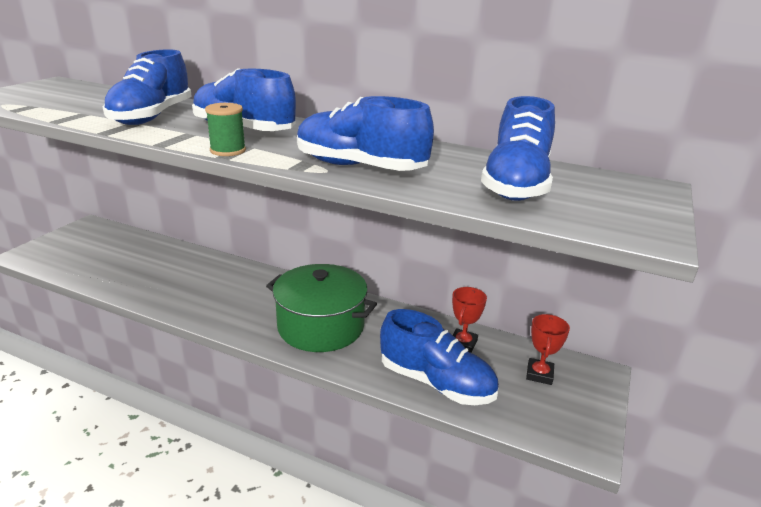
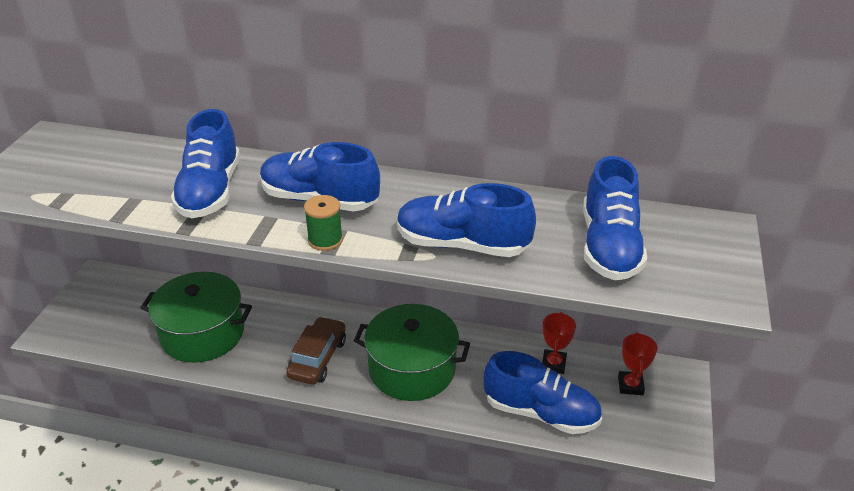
camera: 10 degrees left, 10 degrees up
none -> green pot [140,272,252,363]
none -> brown car [286,316,346,385]

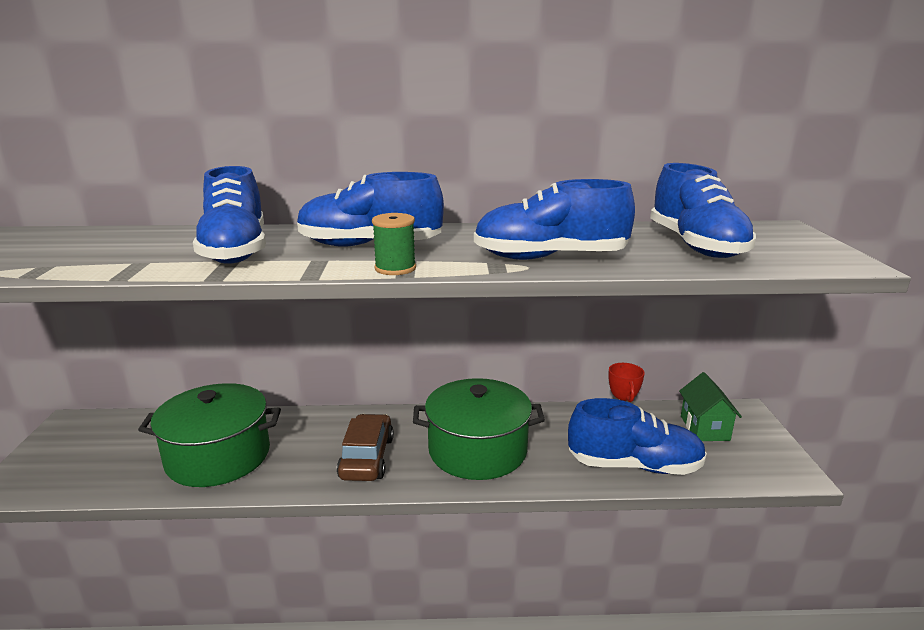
camera: 15 degrees left, 15 degrees down
red trophy [618,332,657,395] -> green house [679,372,742,441]

